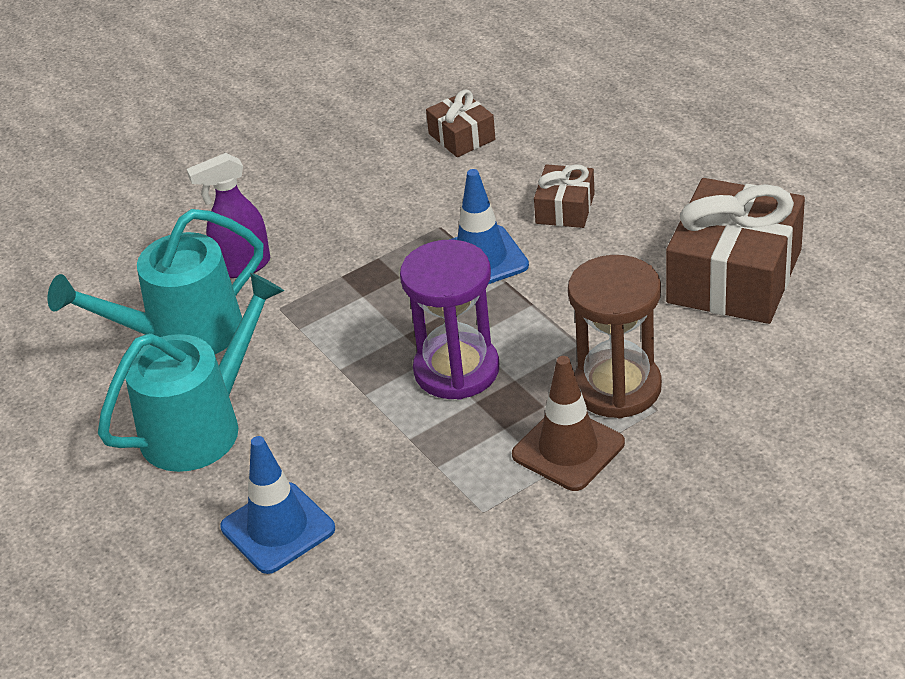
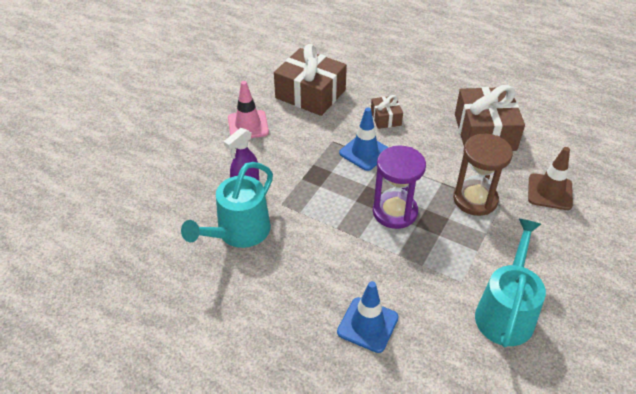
camera: 30 degrees left, 5 degrees up
turquoise watering can [98,273,284,472] -> turquoise watering can moved to [475,219,546,347]
brown gift [426,90,495,157] -> brown gift [274,44,347,116], size x2.02
brown traffic cone [512,356,625,491] -> brown traffic cone moved to [528,147,573,210]
none -> pink traffic cone [228,81,269,138]

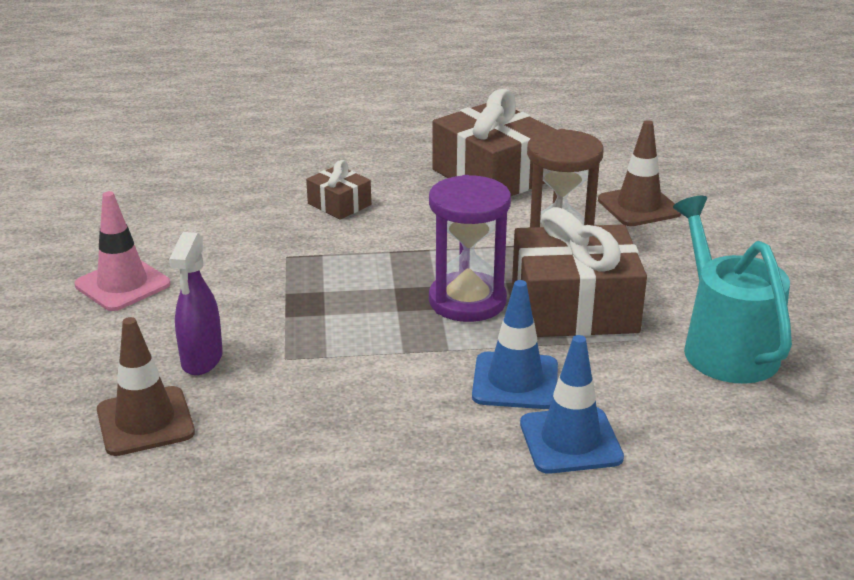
camera: 35 degrees left, 15 degrees down
turquoise watering can [181,162,273,248] -> none
brown gift [274,44,347,116] -> brown gift moved to [512,207,647,337]
blue traffic cone [339,107,388,171] -> blue traffic cone moved to [472,280,558,409]
none -> brown traffic cone [97,317,195,456]

